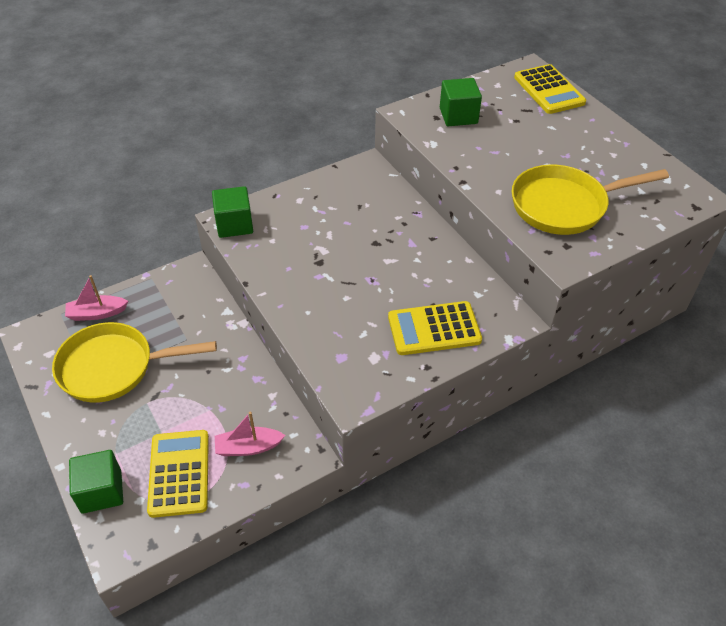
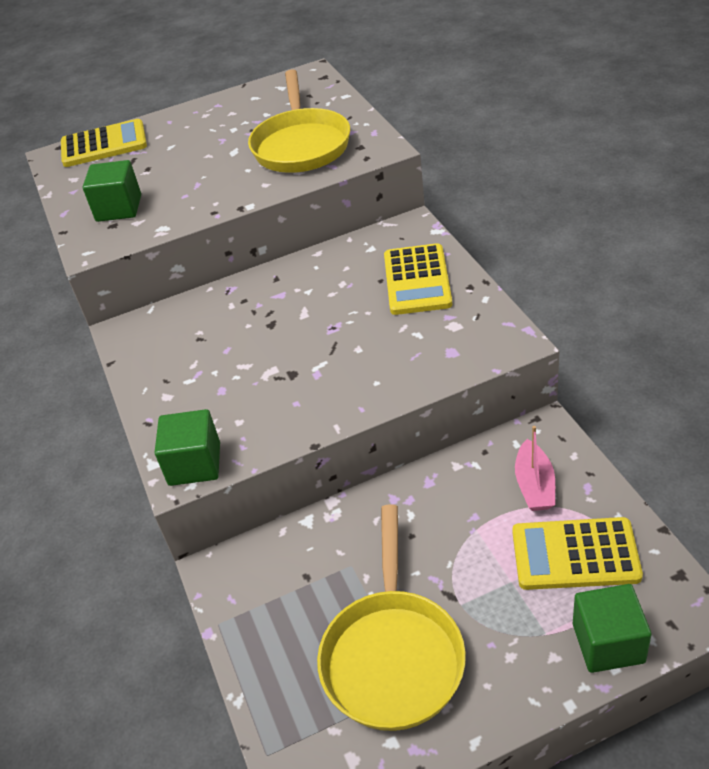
camera: 75 degrees left, 5 degrees down
pink boat [65,275,128,321] -> none

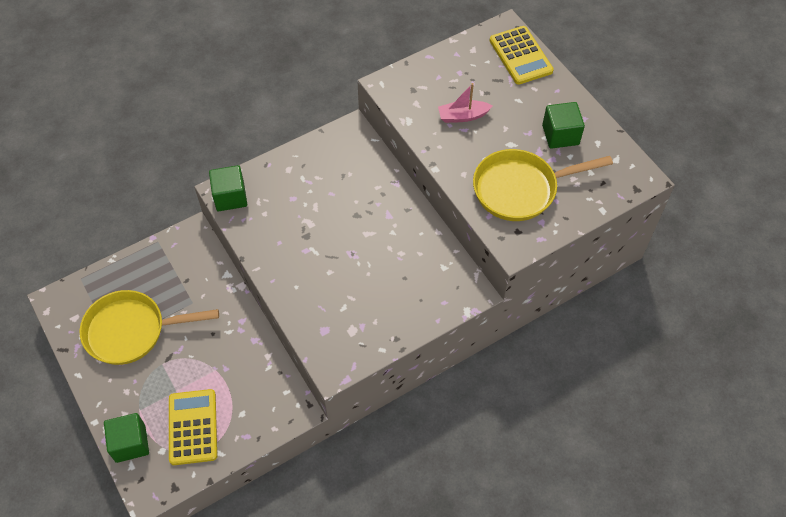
camera: 75 degrees right, 15 degrees up
green cube [83,160,141,222] -> green cube moved to [542,102,585,149]
yellow calculator [384,243,452,315] -> none
pink boat [515,426,555,511] -> pink boat moved to [438,83,493,123]

